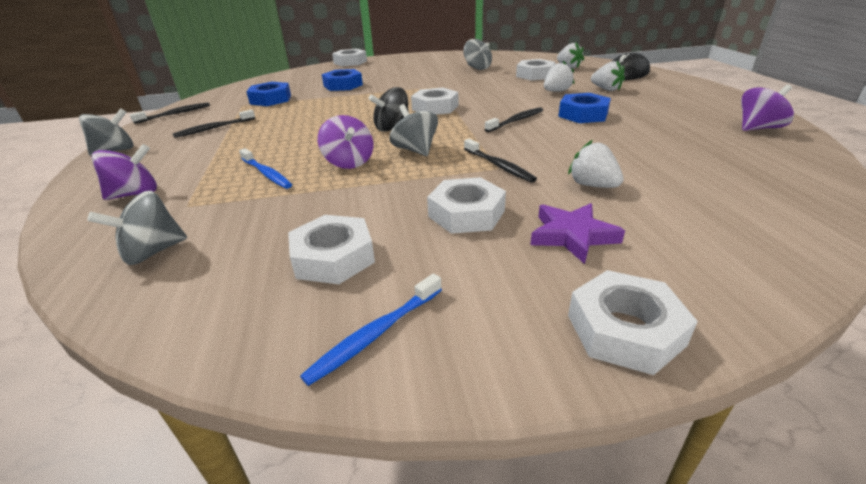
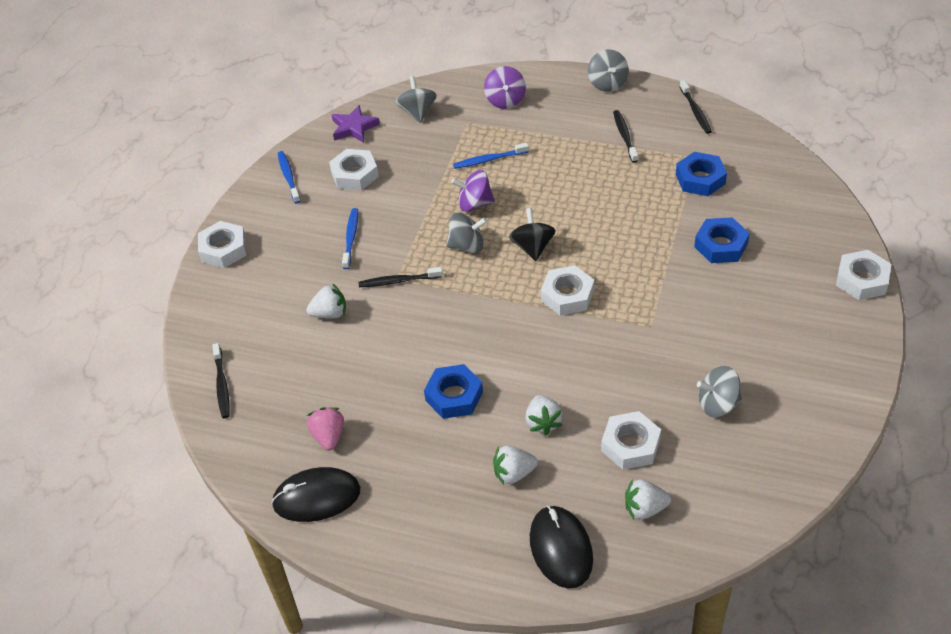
camera: 120 degrees right, 15 degrees up
white nut [427,177,506,234] -> blue toothbrush [342,208,358,269]
black toothbrush [485,107,543,132] -> black toothbrush moved to [212,343,230,418]
purple star [530,203,625,264] -> purple star moved to [331,105,380,143]
purple spinning top [741,84,794,131] -> black mouse [271,467,360,522]
none -> pink strawberry [307,407,344,450]

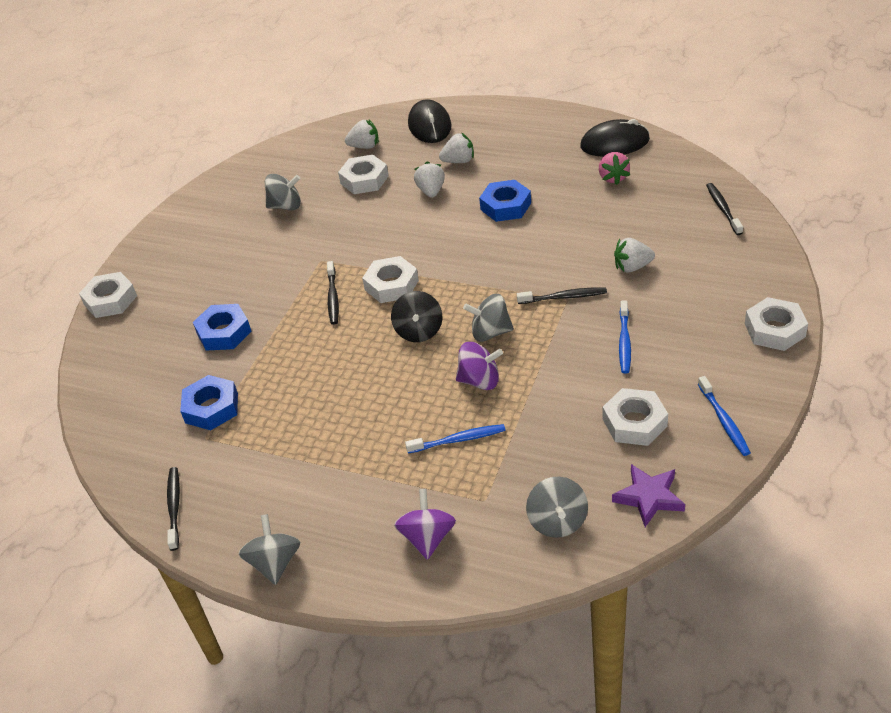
camera: 175 degrees left, 5 degrees down
black toothbrush [613,110,638,163] -> black toothbrush moved to [327,261,339,325]

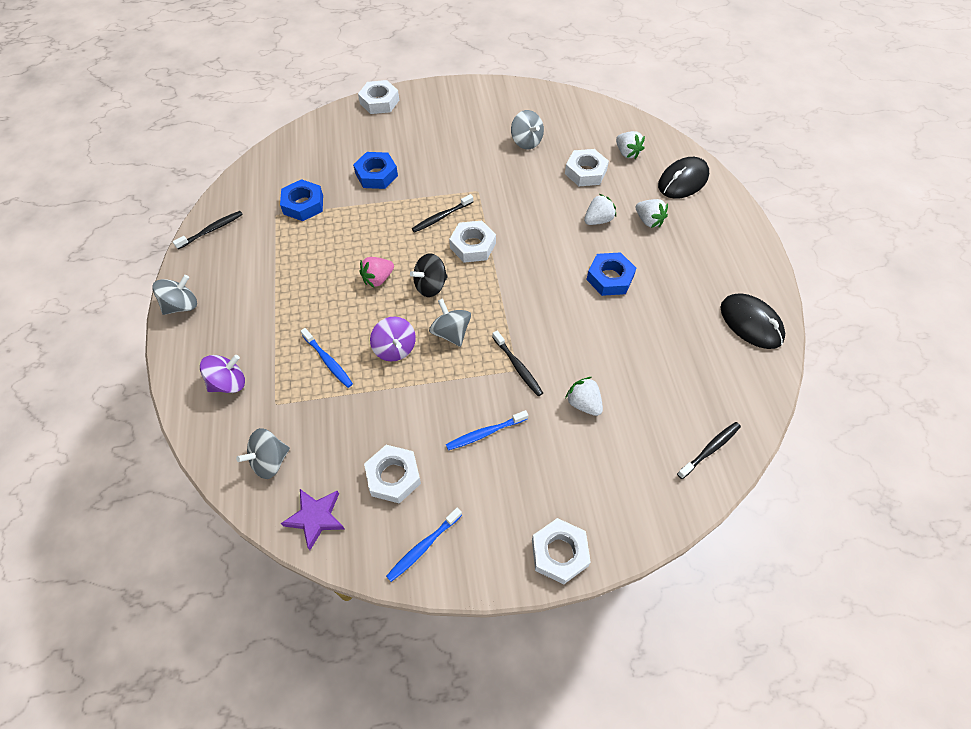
camera: 55 degrees right, 15 degrees up
pink strawberry [599,152,630,185] -> pink strawberry moved to [359,257,394,287]

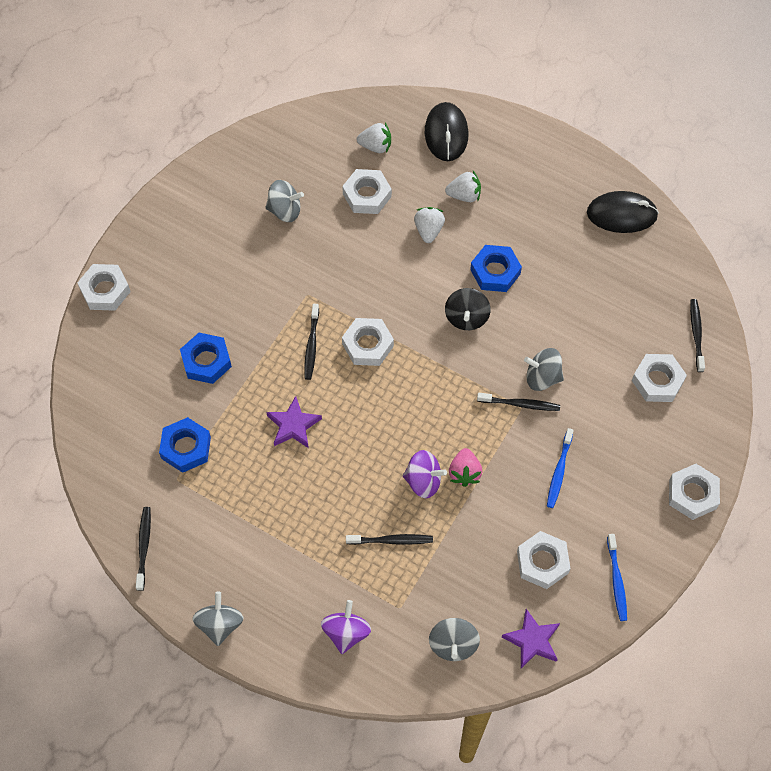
camera: 50 degrees left, 5 degrees up
blue toothbrush [301,328,353,388] -> black toothbrush [346,534,433,545]
pink strawberry [359,257,394,287] -> pink strawberry moved to [449,448,482,487]
black spinning top [410,253,448,297] -> black spinning top moved to [445,288,490,330]
grey spinning top [429,299,471,347] -> grey spinning top moved to [524,348,564,391]
white strawberry [565,377,603,416] -> none
none -> purple star [266,396,322,448]
none -> white nut [632,354,687,402]

